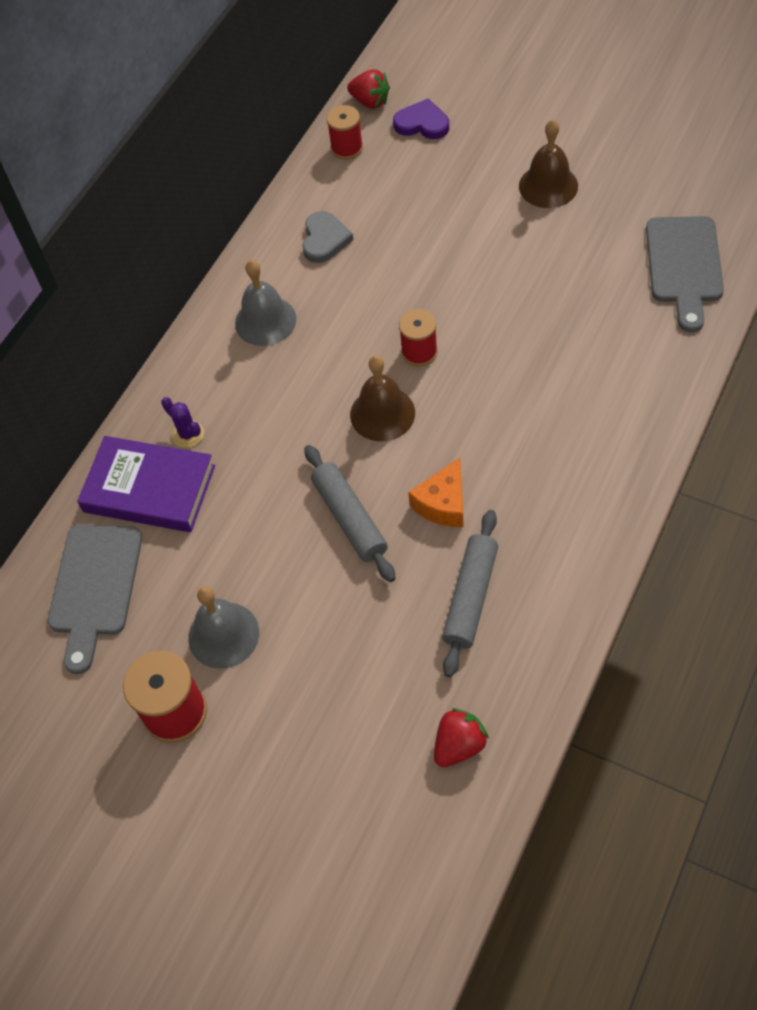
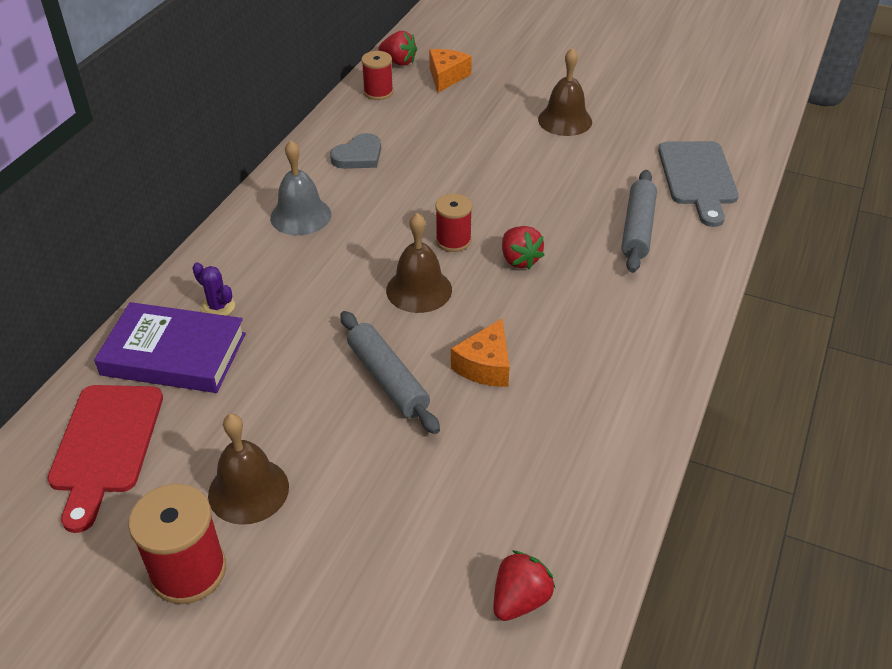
camera: 10 degrees left, 15 degrees down
grey cutting board [48,524,142,674] -> red cutting board [47,385,163,533]
grey bell [188,586,259,669] -> brown bell [208,414,289,525]
grey heart [302,211,353,263] -> grey heart turned 45 degrees clockwise [330,133,381,169]
purple heart [393,98,449,139] -> orange cheese [429,49,472,93]
grey rolling pin [442,510,498,677] -> grey rolling pin moved to [621,170,657,273]
none -> red strawberry [502,226,544,269]

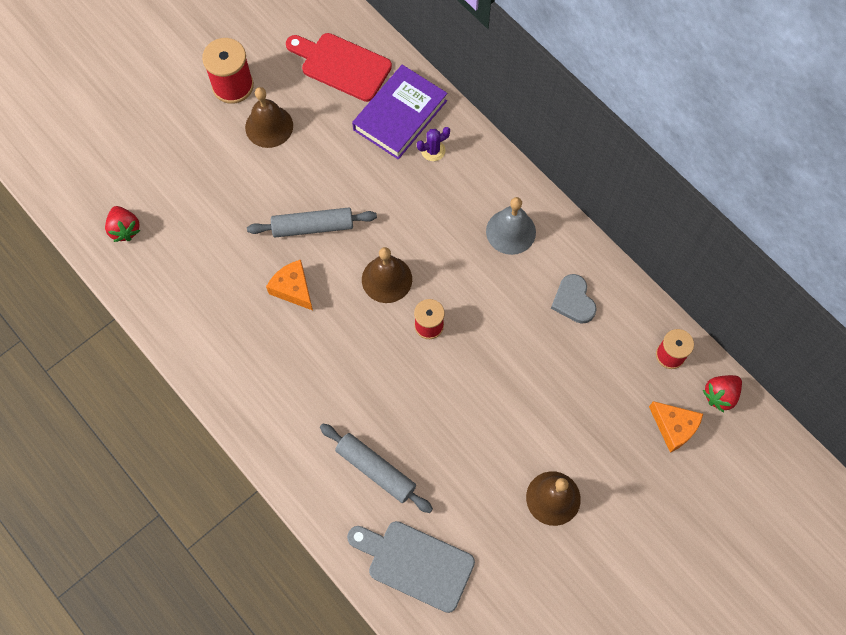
camera: 115 degrees right, 25 degrees up
red strawberry [502,226,544,269] -> none

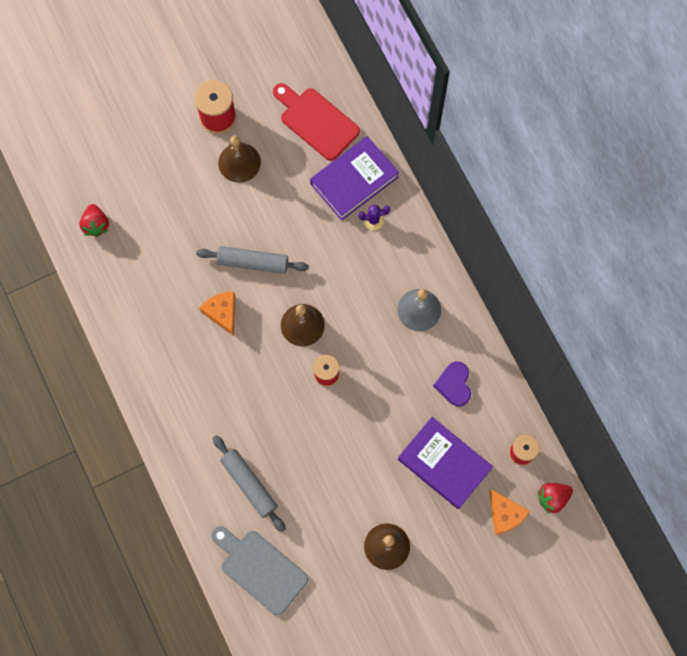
camera: 15 degrees right, 5 degrees up
grey heart [551,274,597,324] -> purple heart [433,361,471,407]
none -> purple book [398,417,493,509]

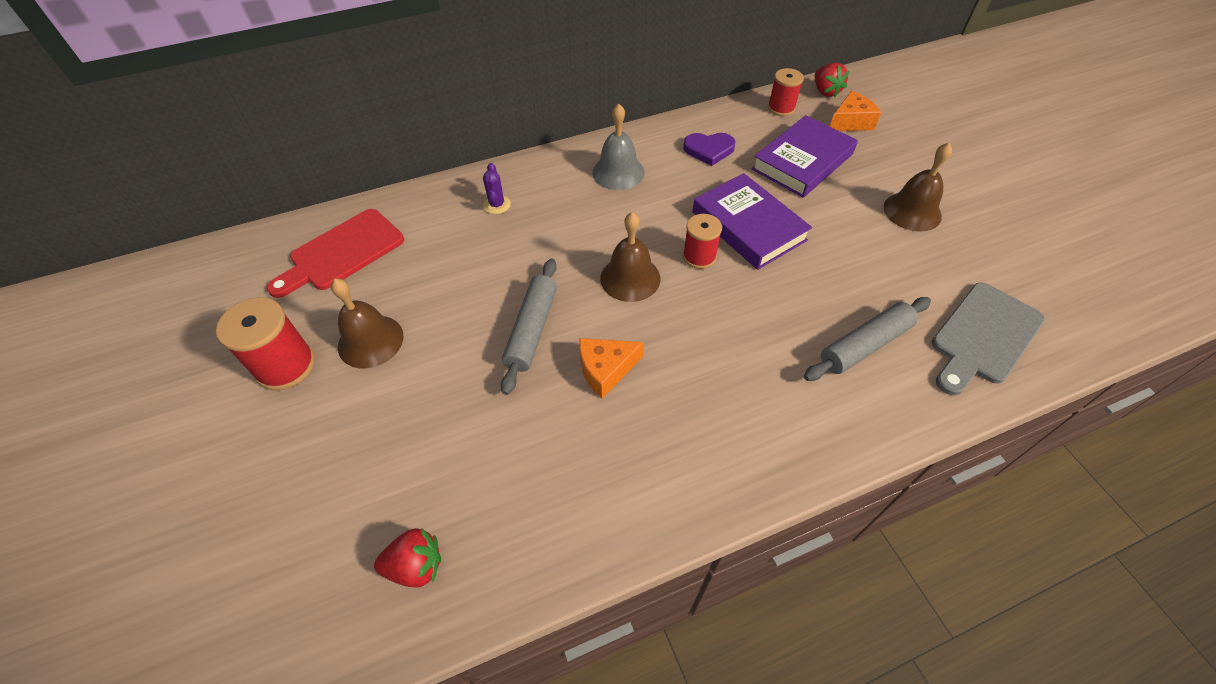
camera: 85 degrees left, 20 degrees down
purple book [310,136,399,221] -> purple book moved to [692,173,812,270]

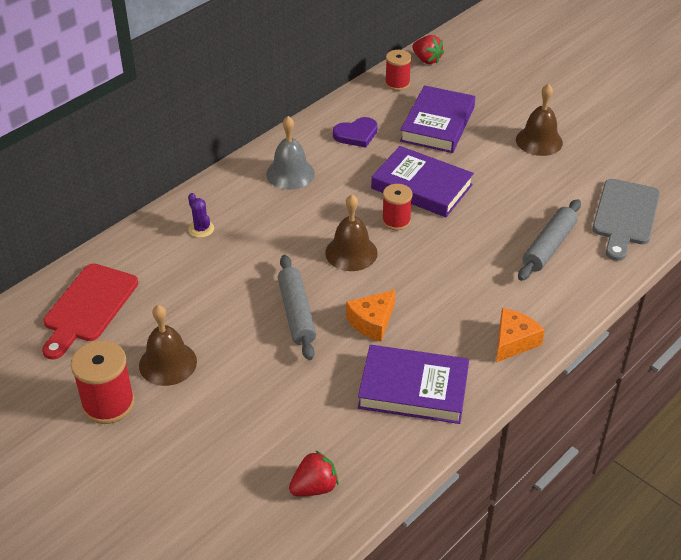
camera: 25 degrees left, 10 degrees down
orange cheese [830,91,881,131] -> orange cheese moved to [496,308,545,362]
none -> purple book [358,345,469,424]

